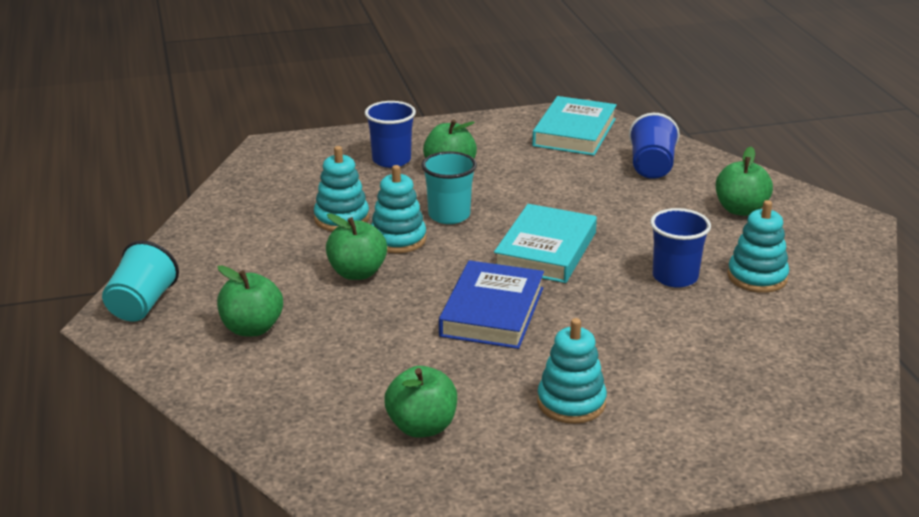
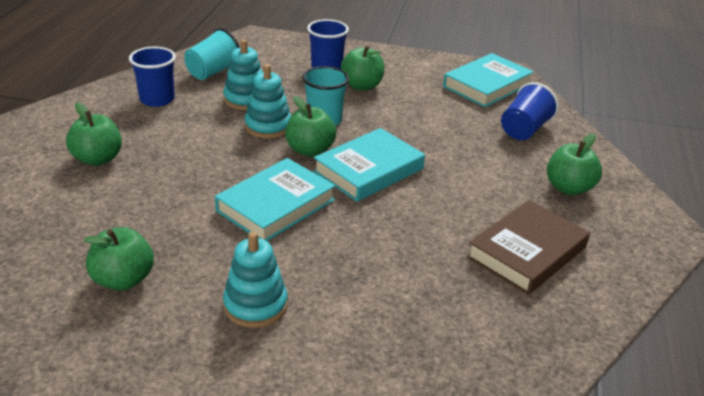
camera: 25 degrees right, 5 degrees up
turquoise cup [102,241,179,322] -> turquoise cup moved to [184,28,240,80]
green apple [326,214,387,280] -> green apple moved to [285,96,336,157]
blue book [439,260,544,349] -> turquoise book [215,158,335,241]
blue cup [650,208,711,288] -> blue cup moved to [129,47,176,107]
turquoise stacking toy [728,200,789,293] -> brown book [466,200,590,295]

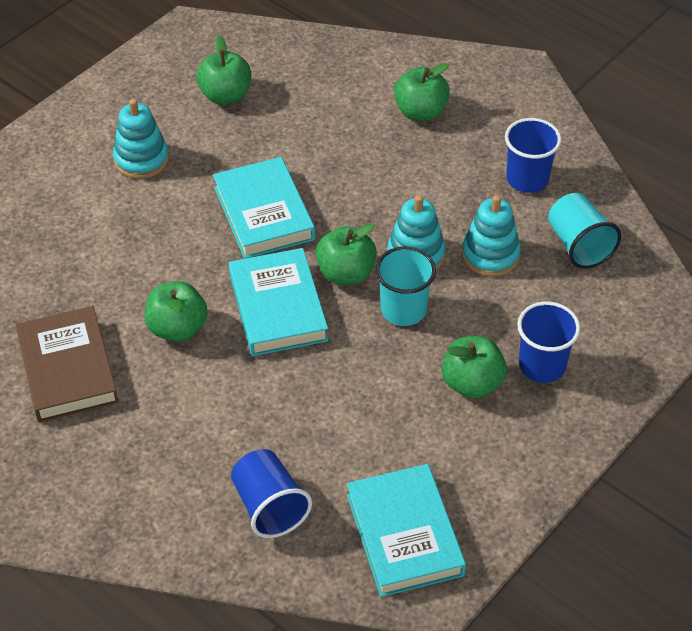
camera: 120 degrees right, 15 degrees up
green apple [547,133,602,195] -> green apple moved to [145,281,208,342]

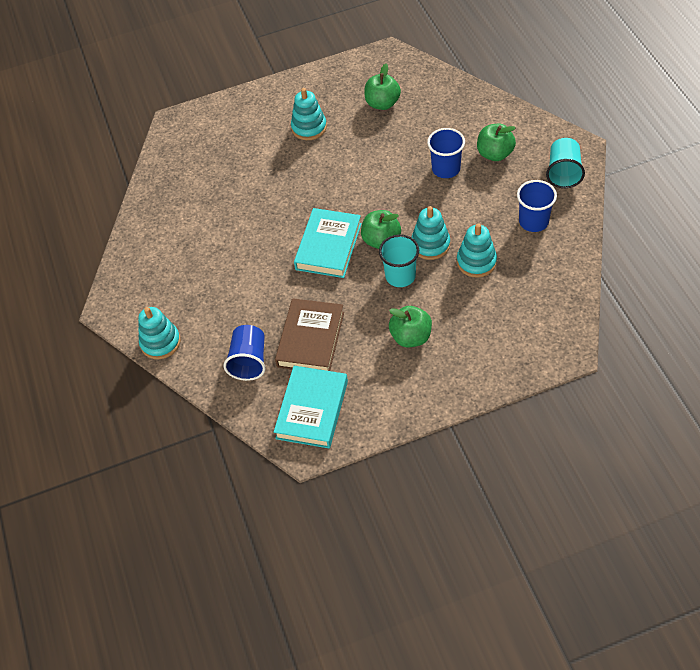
camera: 35 degrees right, 5 degrees up
brown book [16,306,118,422] -> brown book moved to [275,298,344,371]
green apple [145,281,208,342] -> none
turquoise book [213,157,315,259] -> none
blue cup [517,302,580,383] -> blue cup moved to [427,128,465,178]
turquoise cup [548,193,621,269] -> turquoise cup moved to [546,138,585,188]
none -> turquoise stacking toy [138,307,181,359]

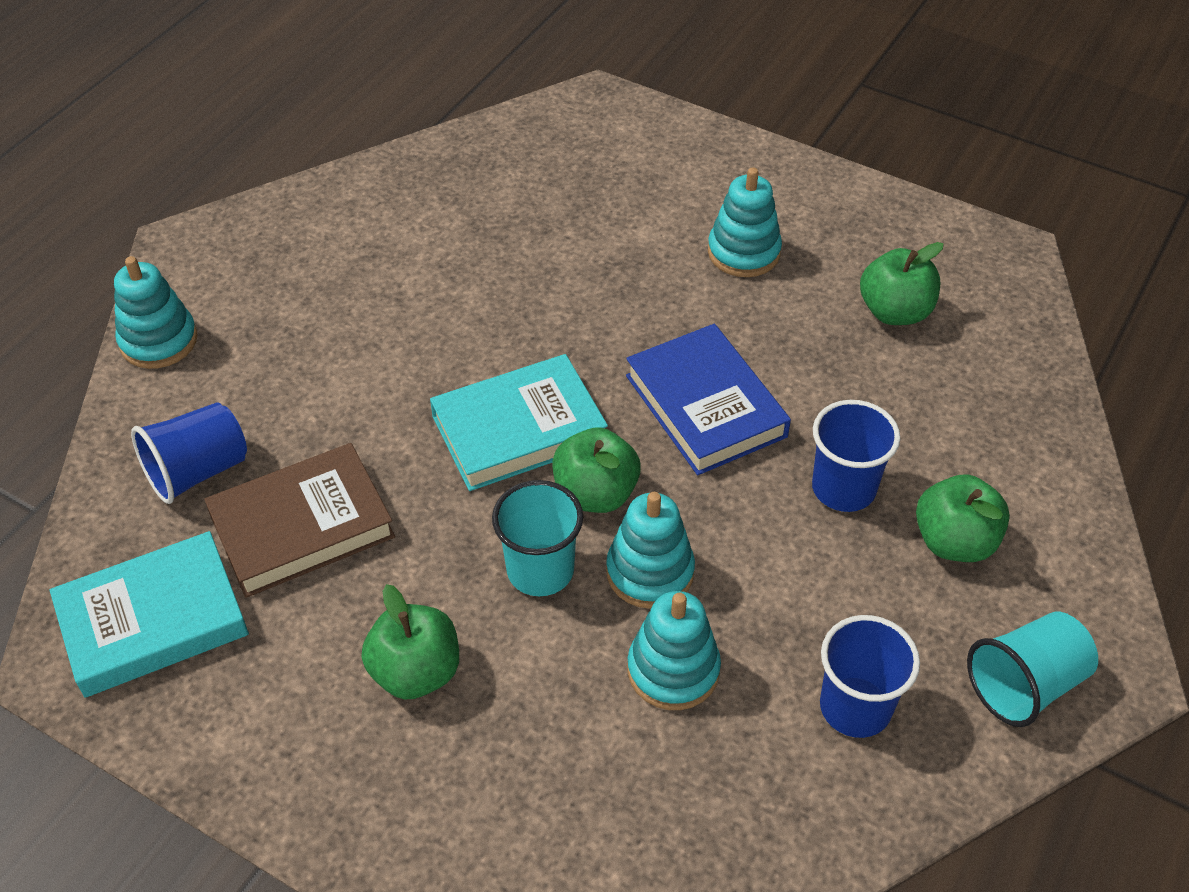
camera: 45 degrees right, 5 degrees down
none -> blue book [626,324,791,475]

